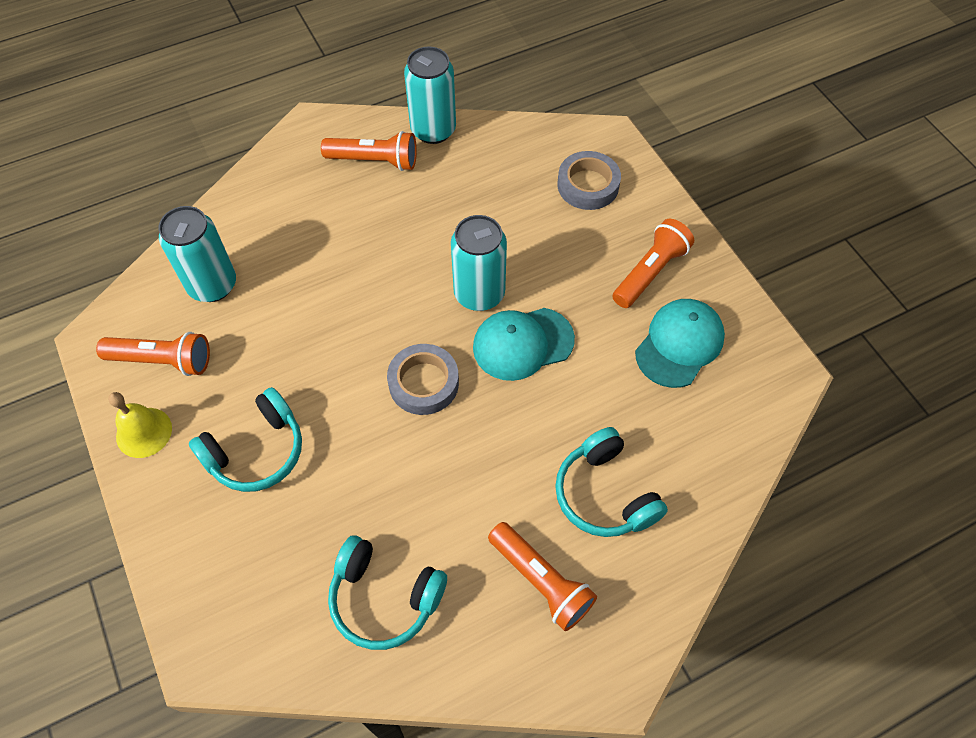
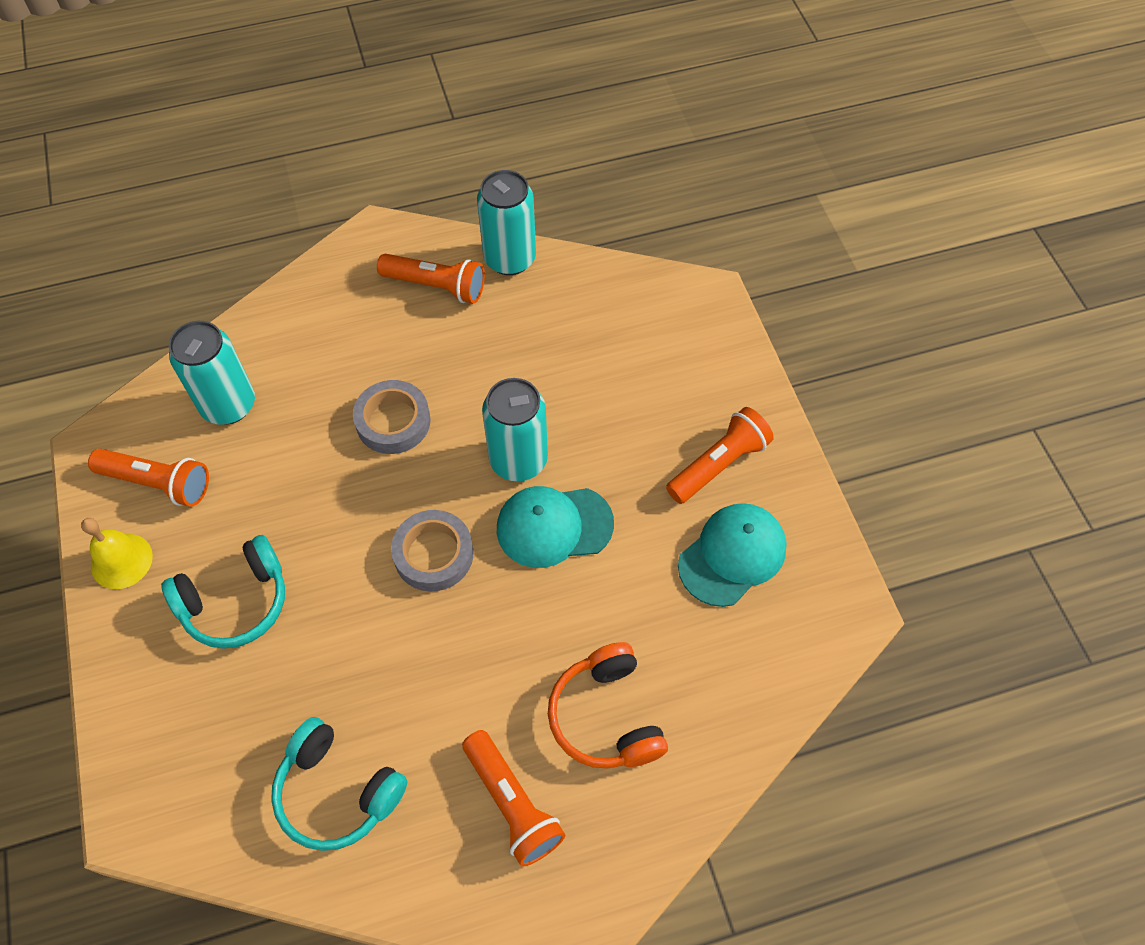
camera: 10 degrees right, 0 degrees up
turquoise headphones [555,427,668,537] -> orange headphones [548,642,668,769]
grey tape [557,151,621,210] -> grey tape moved to [353,380,431,454]

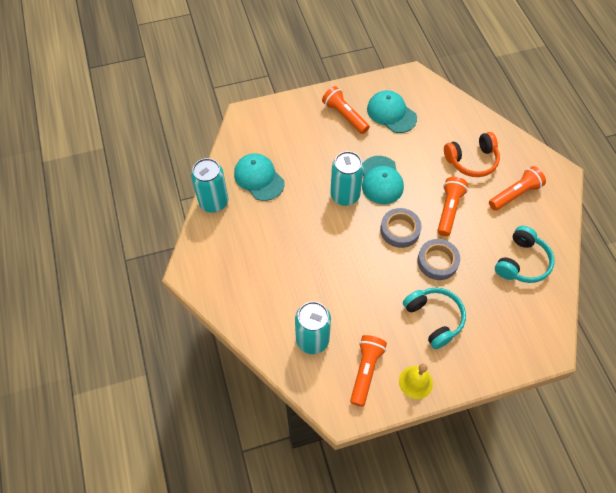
camera: 90 degrees left, 0 degrees up
grey tape [353,380,431,454] -> grey tape moved to [417,239,460,280]
orange flashlight [377,254,485,304] -> orange flashlight moved to [437,177,468,236]
none -> turquoise cap [234,153,285,201]

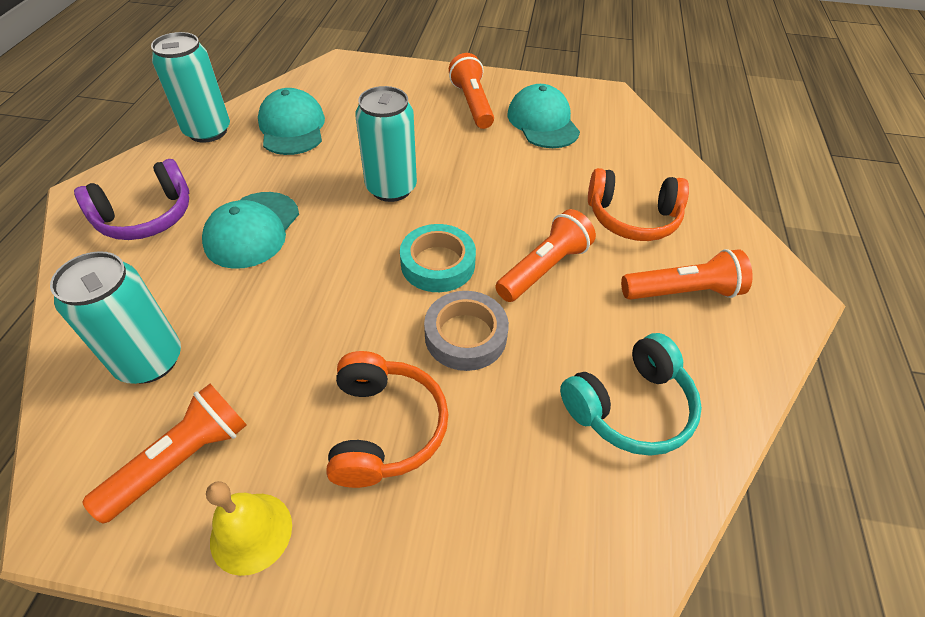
camera: 25 degrees right, 10 degrees down
turquoise cap [362,156,404,204] -> turquoise cap moved to [202,192,299,269]
grey tape [380,208,422,248] -> turquoise tape [400,224,476,292]
turquoise headphones [403,287,466,349] -> orange headphones [326,351,449,488]
none -> purple headphones [74,159,189,240]

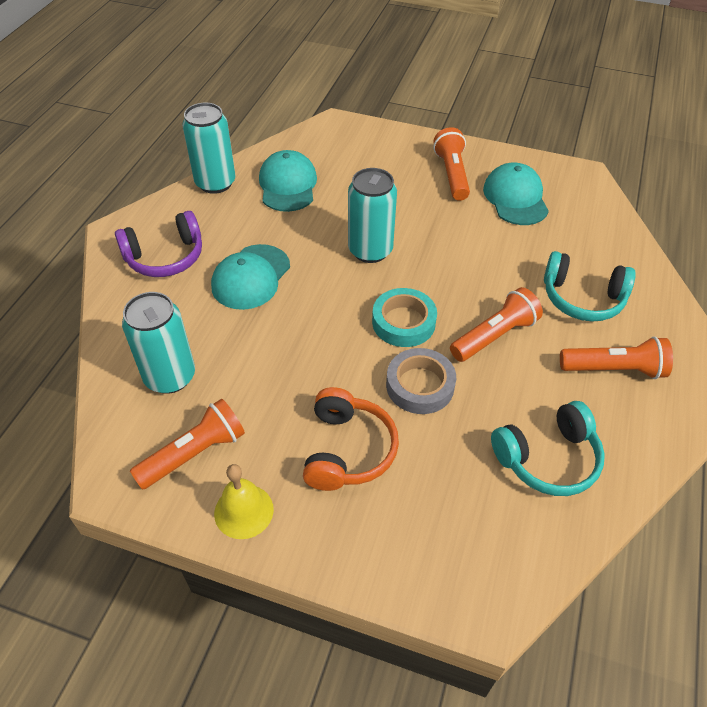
camera: 10 degrees right, 0 degrees up
orange headphones [588,168,689,241] -> turquoise headphones [544,251,636,322]

